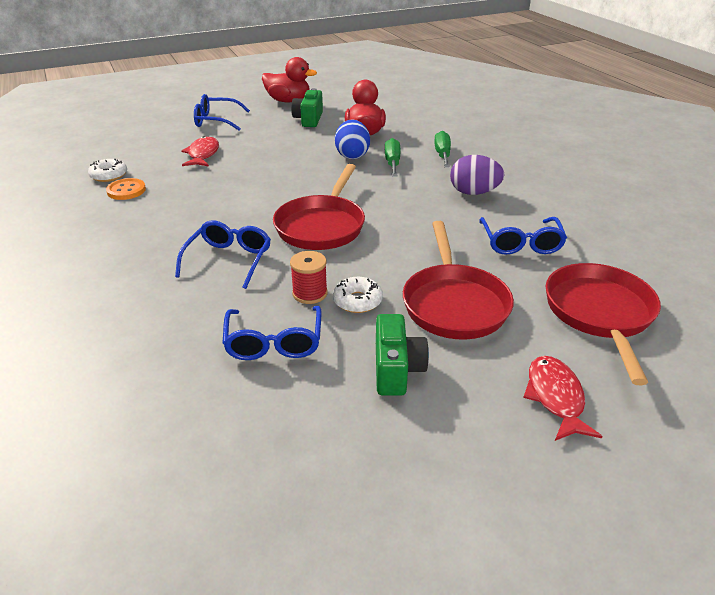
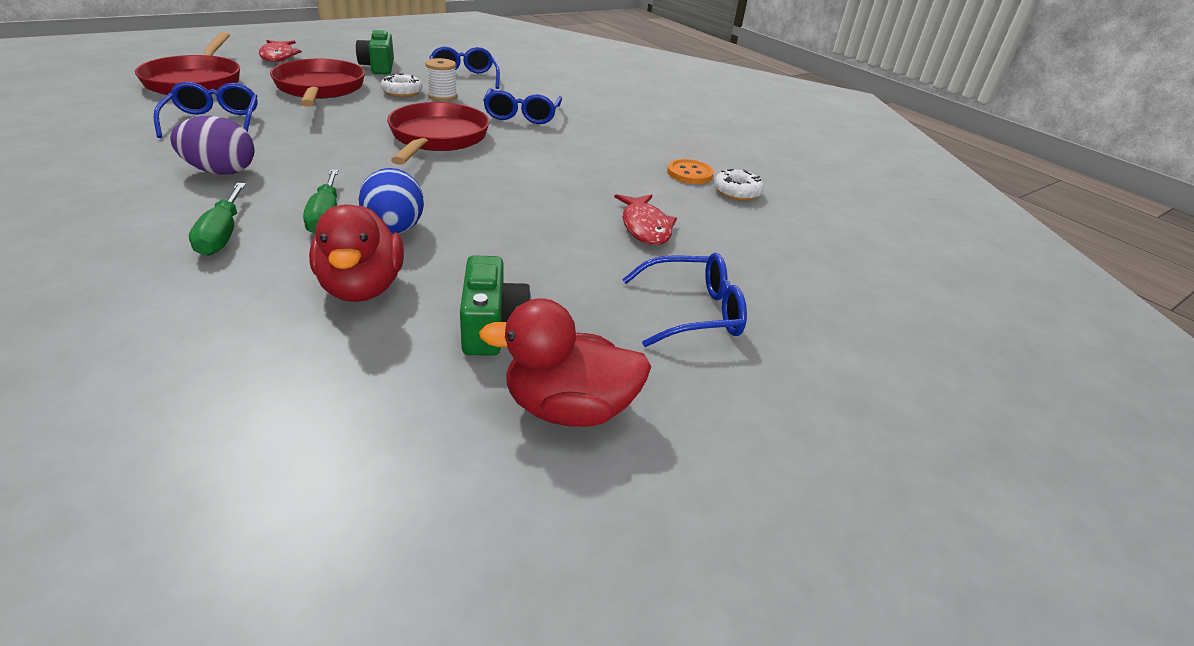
camera: 165 degrees right, 0 degrees up
red spool [290,251,328,304] -> white spool [425,58,457,101]

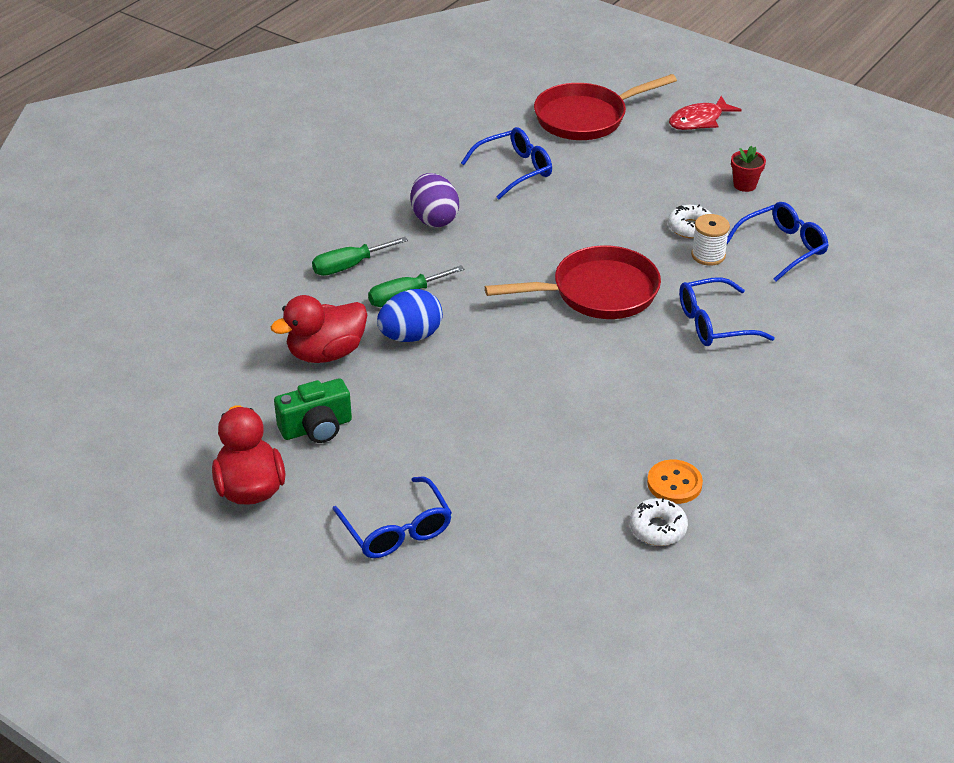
camera: 75 degrees right, 5 degrees up
red pan [270,59,365,107] -> none
green camera [356,29,394,75] -> red flower pot [731,146,766,192]
red fish [614,194,677,245] -> none

